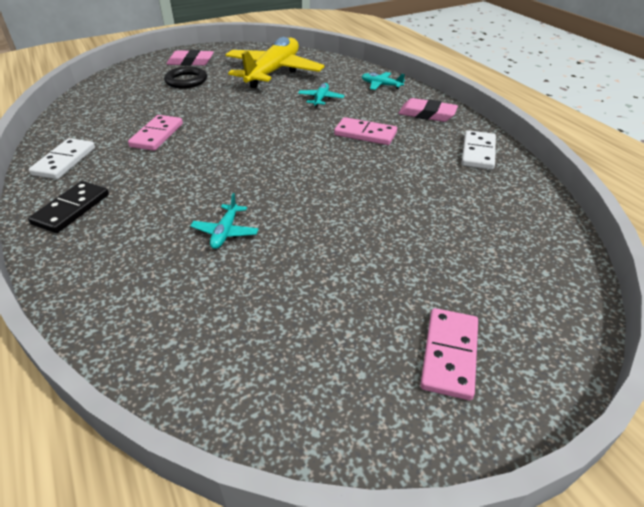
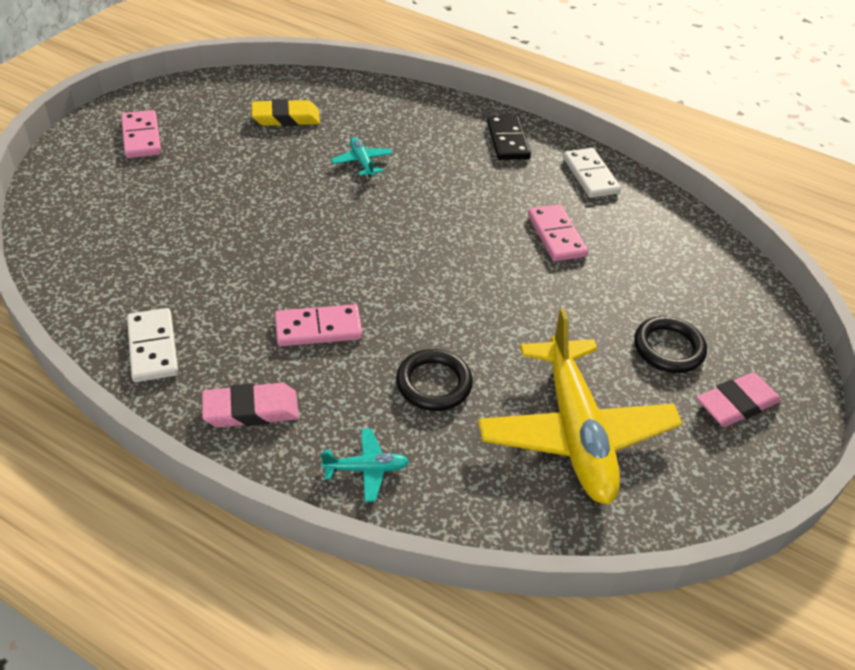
camera: 145 degrees right, 5 degrees up
turquoise plane [298,83,345,108] -> black ring [396,349,473,411]
none -> yellow eraser [252,99,320,126]

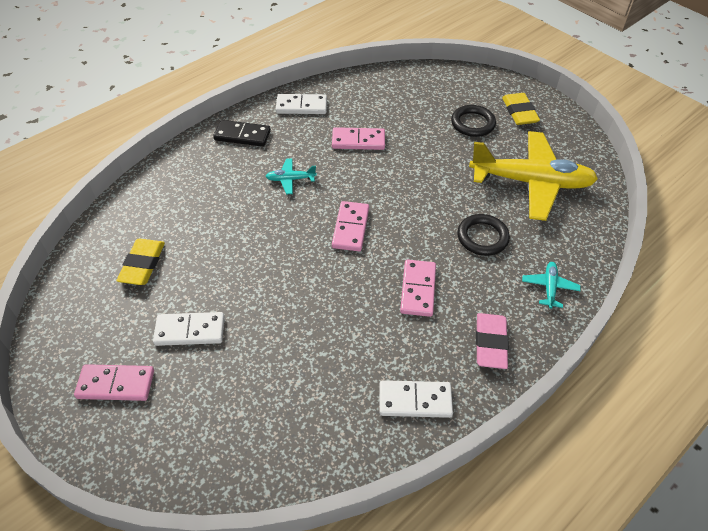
camera: 70 degrees left, 5 degrees up
turquoise plane [331,137,393,177] -> turquoise plane moved to [265,158,317,194]
pink eraser [697,372,781,427] -> yellow eraser [502,93,540,125]
none -> white domino [153,312,225,346]
none -> pink domino [332,201,369,251]

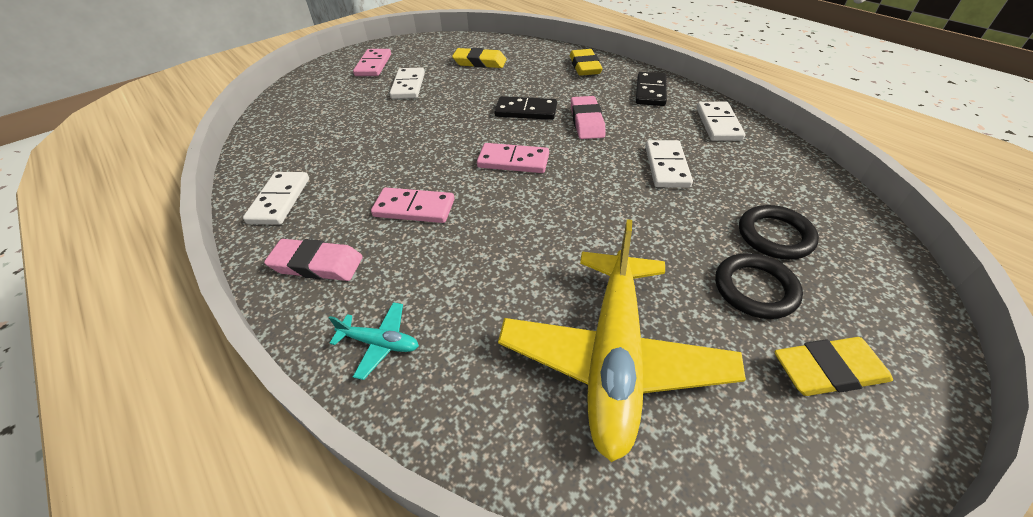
camera: 95 degrees right, 5 degrees down
turquoise plane [265,158,317,194] -> pink eraser [571,96,606,139]
pink domino [332,127,385,150] -> white domino [645,140,693,188]
black ring [457,214,510,256] -> black ring moved to [739,205,819,260]
none -> black domino [494,96,557,120]
none -> yellow eraser [570,49,603,76]

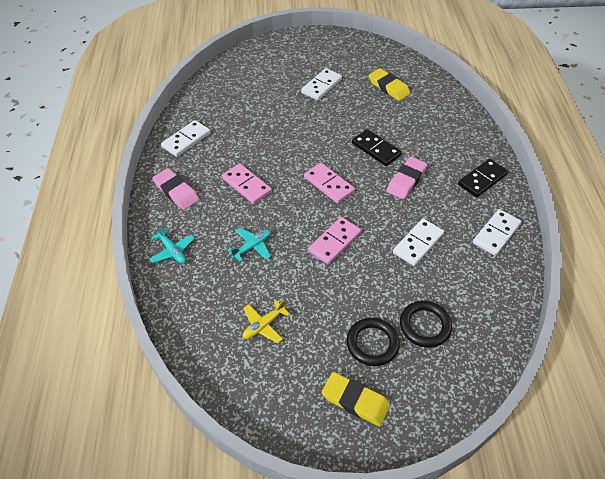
camera: 35 degrees right, 5 degrees up
pink domino [353,49,391,76] -> pink domino moved to [308,217,361,264]
yellow plane [498,219,746,462] -> yellow plane [243,300,290,343], size x0.41
yellow eraser [570,49,603,76] -> none
none -> turquoise plane [228,228,271,262]

